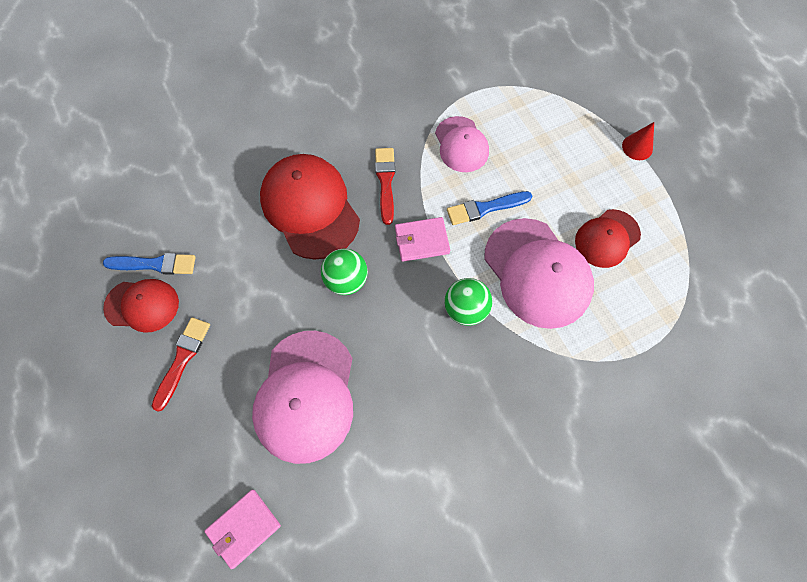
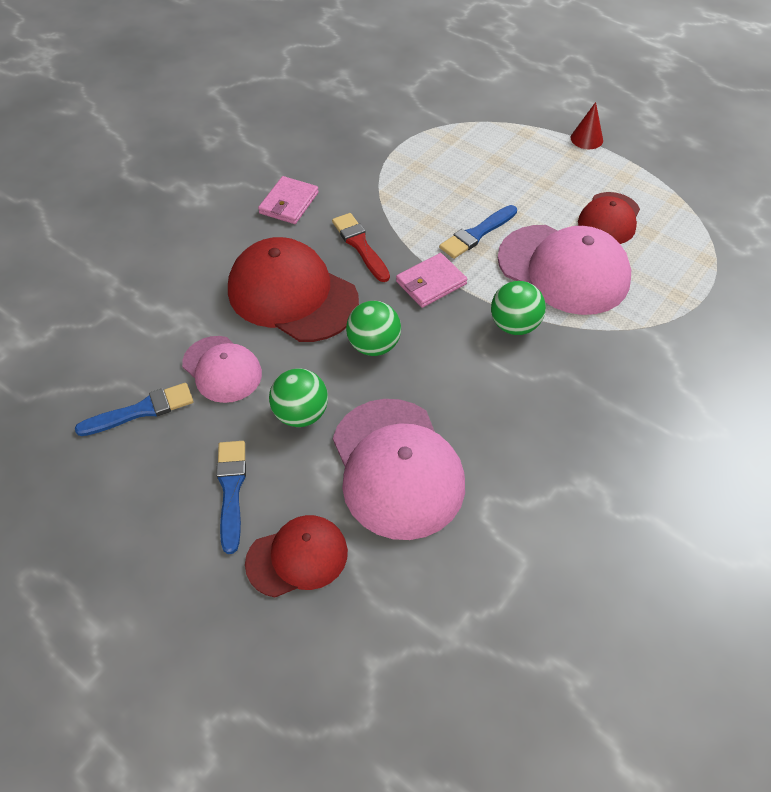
camera: 25 degrees left, 15 degrees down
red cap [103,279,179,333] -> red cap moved to [245,515,348,597]
red brush [152,317,210,412] -> blue brush [216,441,246,554]
pink wallet [204,490,281,569] -> pink wallet moved to [258,176,319,224]
pink cap [435,116,489,172] -> pink cap moved to [182,336,262,403]
none -> green ball [269,369,328,427]

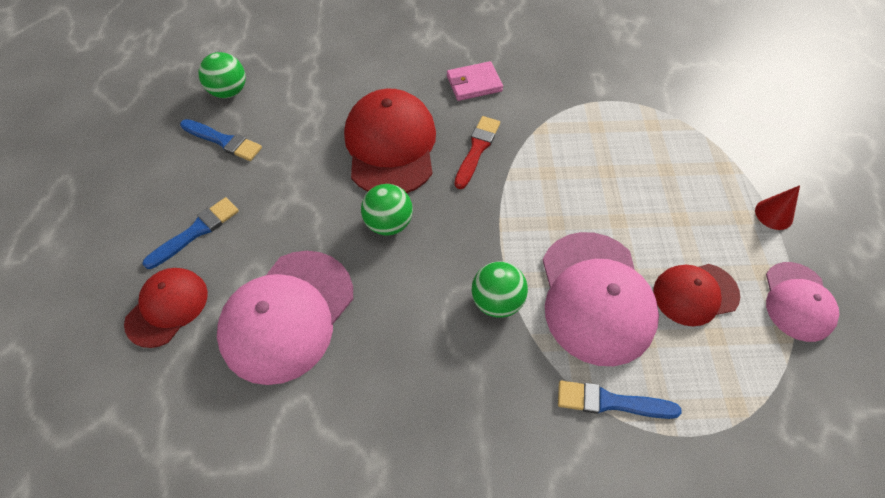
camera: 50 degrees right, 5 degrees up
pink cap [182,336,262,403] -> pink cap moved to [766,262,839,342]
red cap [245,515,348,597] -> red cap turned 90 degrees counterclockwise [124,268,208,348]
green ball [269,369,328,427] -> green ball moved to [198,52,246,98]
pink wallet [396,253,467,308] -> none
blue brush [439,205,517,259] -> blue brush moved to [558,380,682,419]

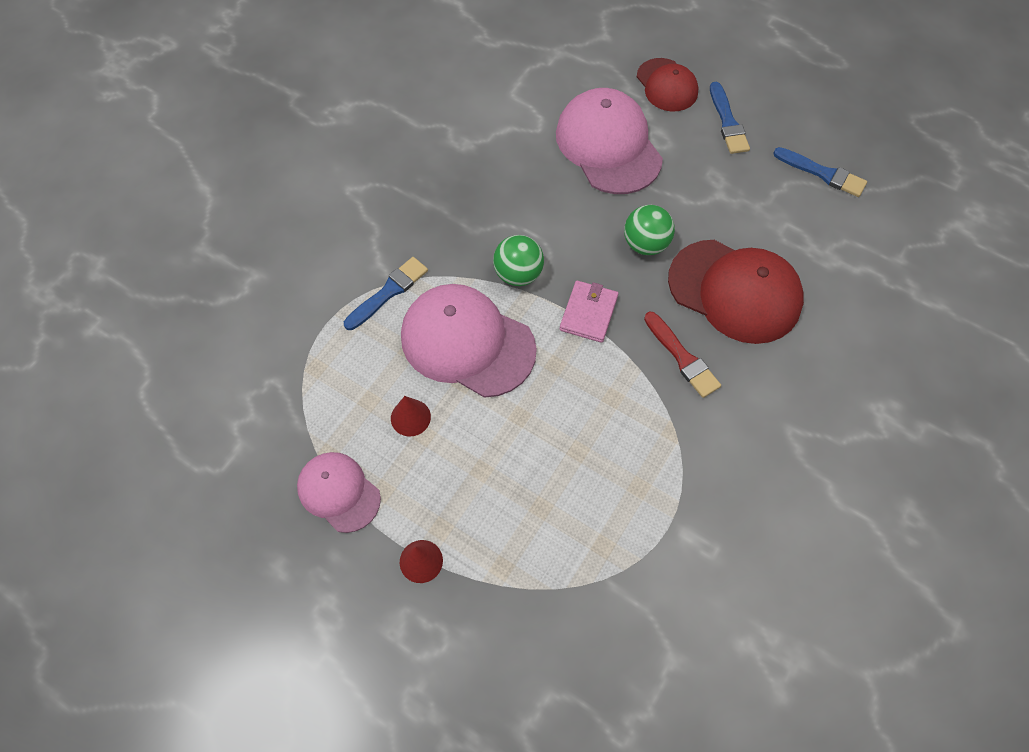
camera: 125 degrees right, 5 degrees up
blue brush [180,119,262,161] -> blue brush turned 120 degrees counterclockwise [773,147,867,197]
green ball [198,52,246,98] -> none
pink wallet [447,61,503,101] -> pink wallet moved to [560,281,619,343]
red cap [653,264,740,326] -> red cone [391,396,431,436]

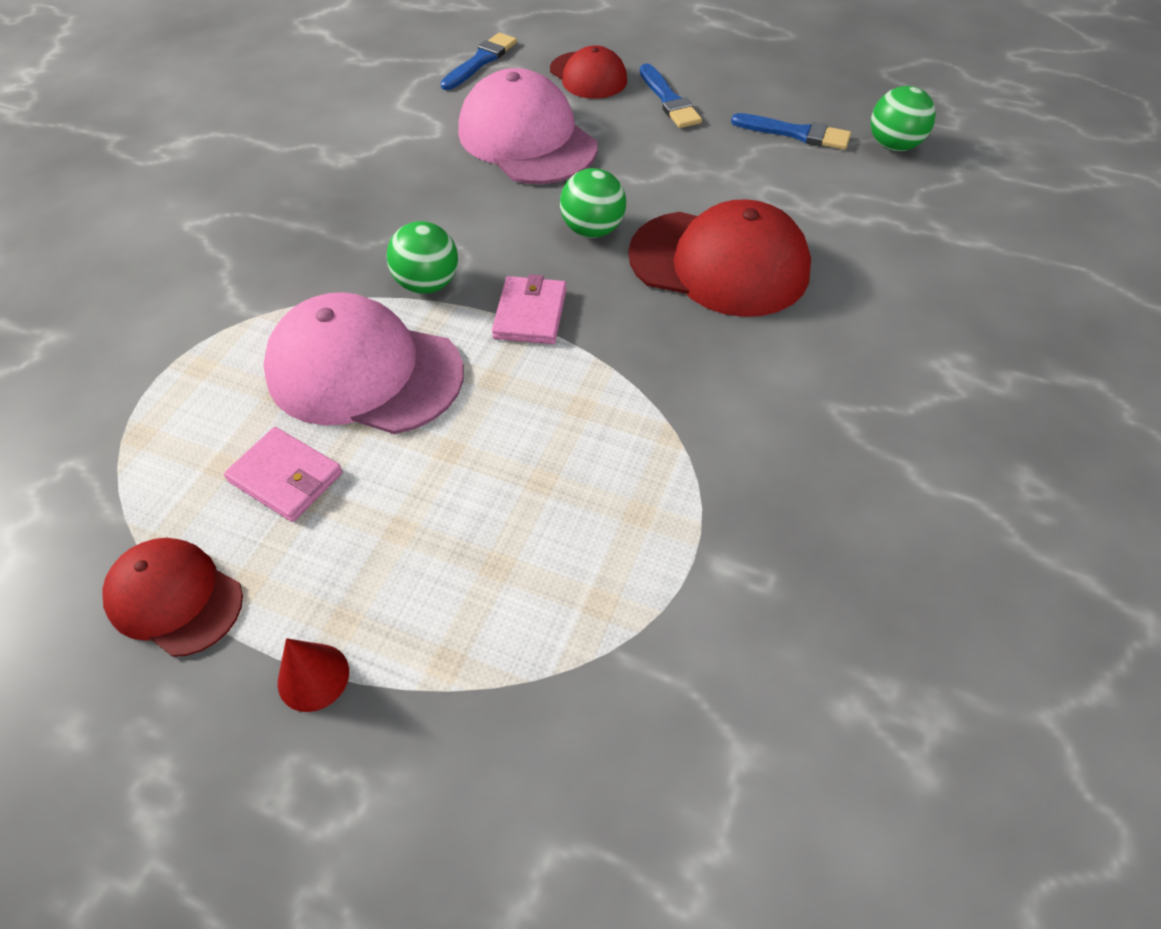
camera: 10 degrees left, 10 degrees down
pink cap [297,452,381,533] -> red cap [102,538,243,657]
blue brush [344,257,428,330] -> blue brush moved to [440,33,517,90]
red cone [391,396,431,436] -> pink wallet [224,427,342,522]
red brush [644,312,721,398] -> none
none -> green ball [871,86,936,151]

